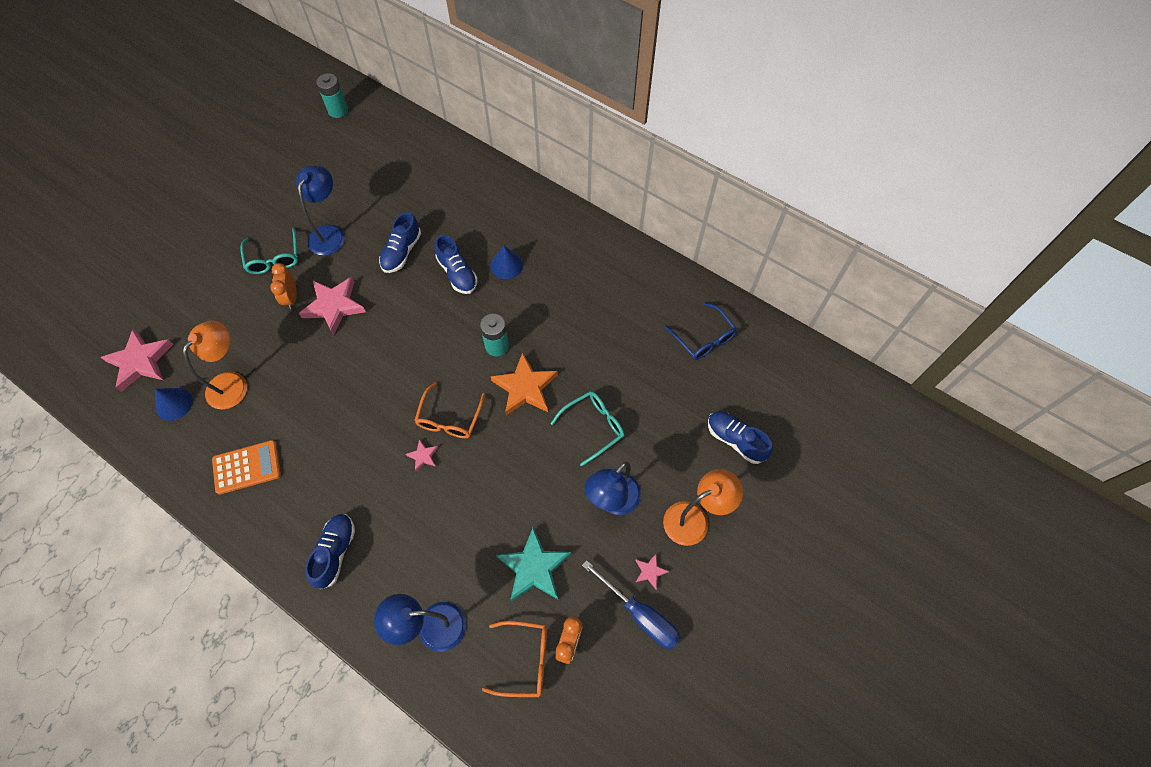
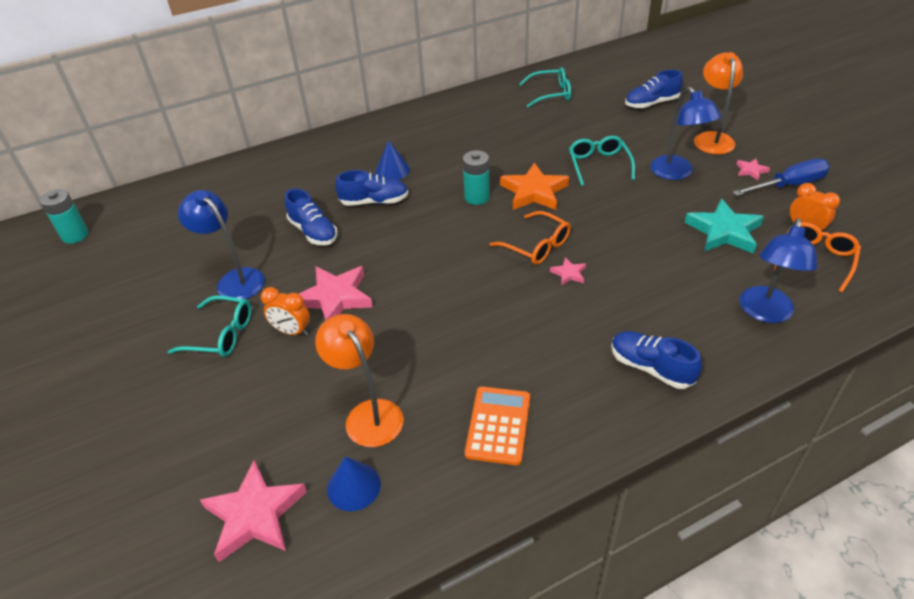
camera: 60 degrees left, 20 degrees down
blue glasses [665,302,737,360] -> turquoise glasses [519,67,571,108]

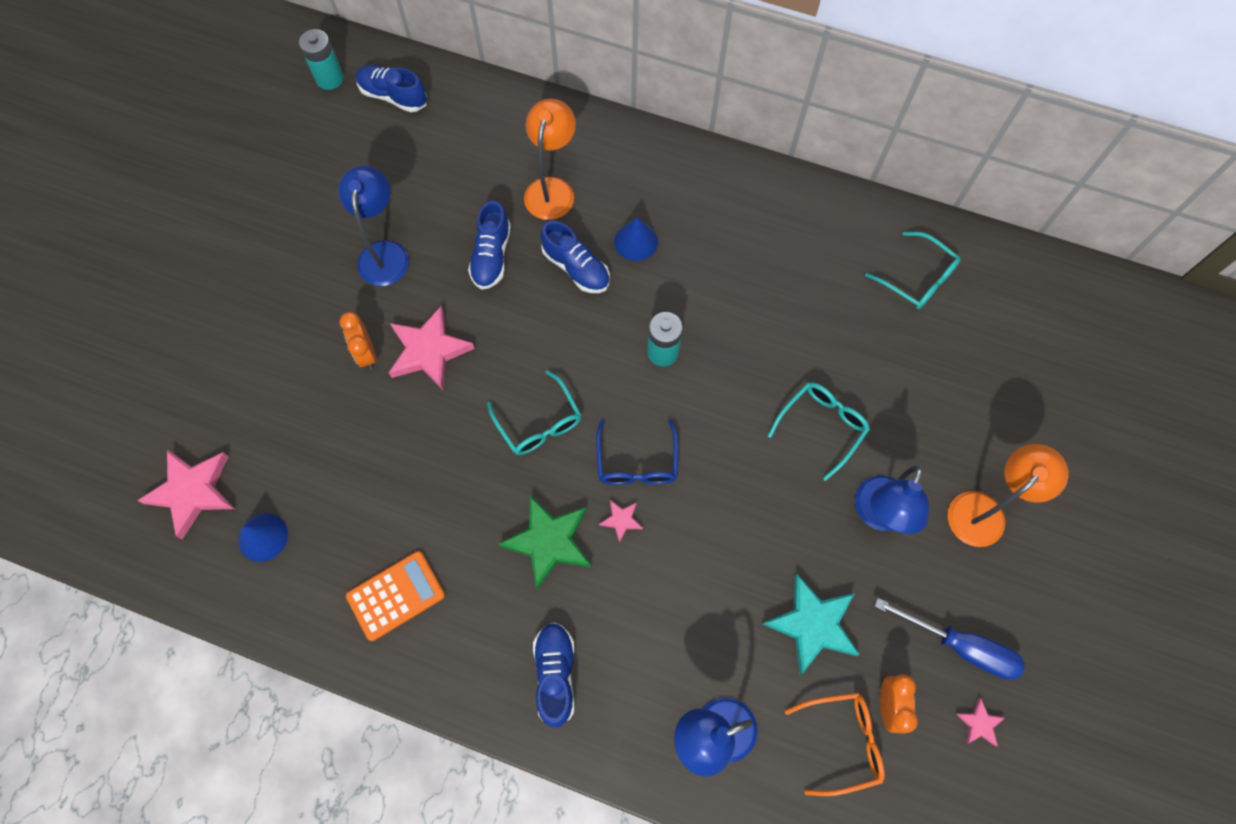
camera: 45 degrees right, 25 degrees up
turquoise glasses [168,296,252,357] -> turquoise glasses moved to [487,370,581,455]
orange lamp [315,314,404,447] -> orange lamp moved to [524,99,576,220]
orange glasses [490,211,571,265] -> blue glasses [596,419,678,485]
orange star [500,163,569,210] -> none
blue shoe [625,70,683,108] -> blue shoe moved to [356,65,427,112]
pink star [736,159,770,180] -> pink star moved to [956,698,1005,746]
none -> green star [499,495,591,590]

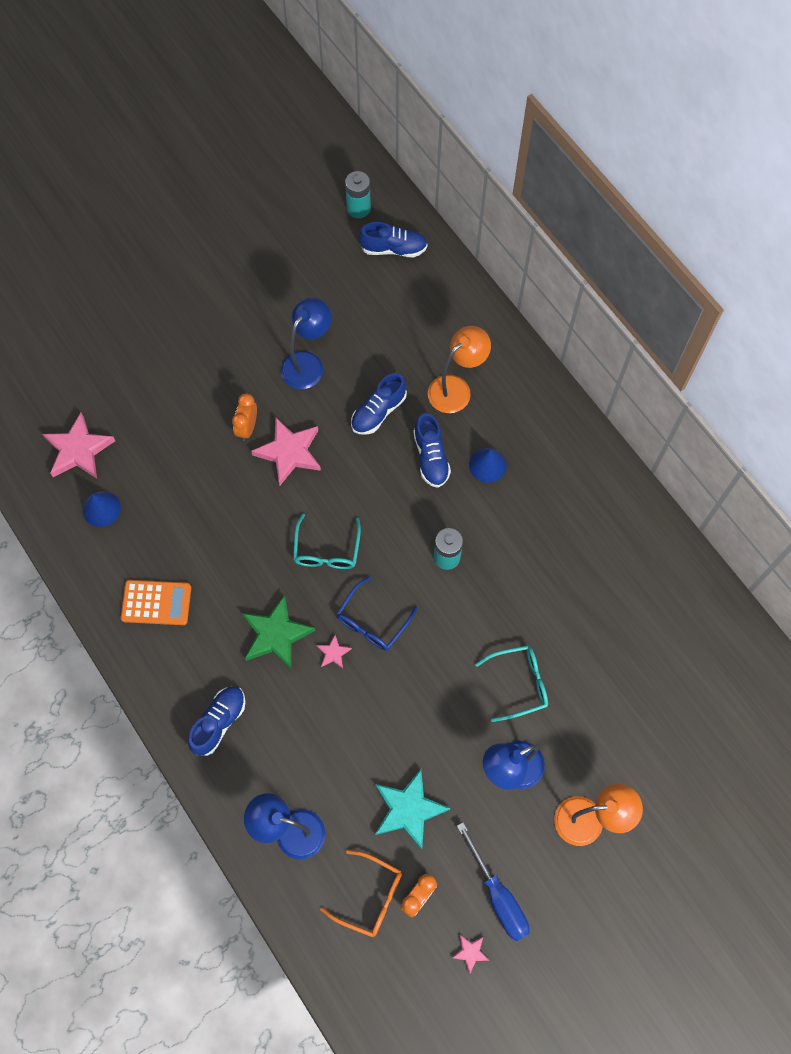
camera: 35 degrees right, 0 degrees up
blue shoe [356,65,427,112] -> blue shoe turned 120 degrees clockwise [359,222,428,257]
turquoise glasses [865,232,961,309] -> none

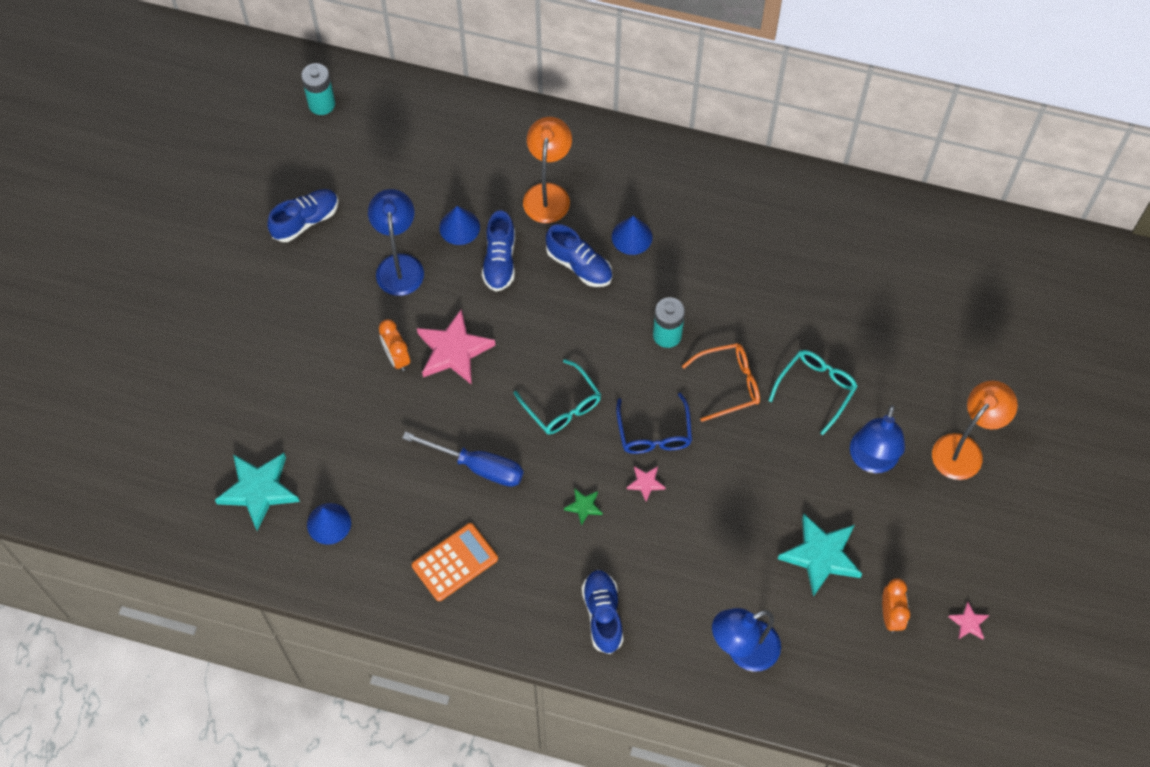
camera: 40 degrees left, 5 degrees down
pink star [43,413,115,479] -> turquoise star [215,453,300,531]
green star [242,595,315,670] -> green star [564,488,603,526], size x0.47
orange glasses [320,850,402,937] -> orange glasses moved to [682,343,760,422]
blue shoe [359,222,428,257] -> blue shoe moved to [267,189,339,242]
blue screwdriver [457,822,529,941] -> blue screwdriver moved to [402,432,523,487]
none -> blue cone [439,206,480,245]

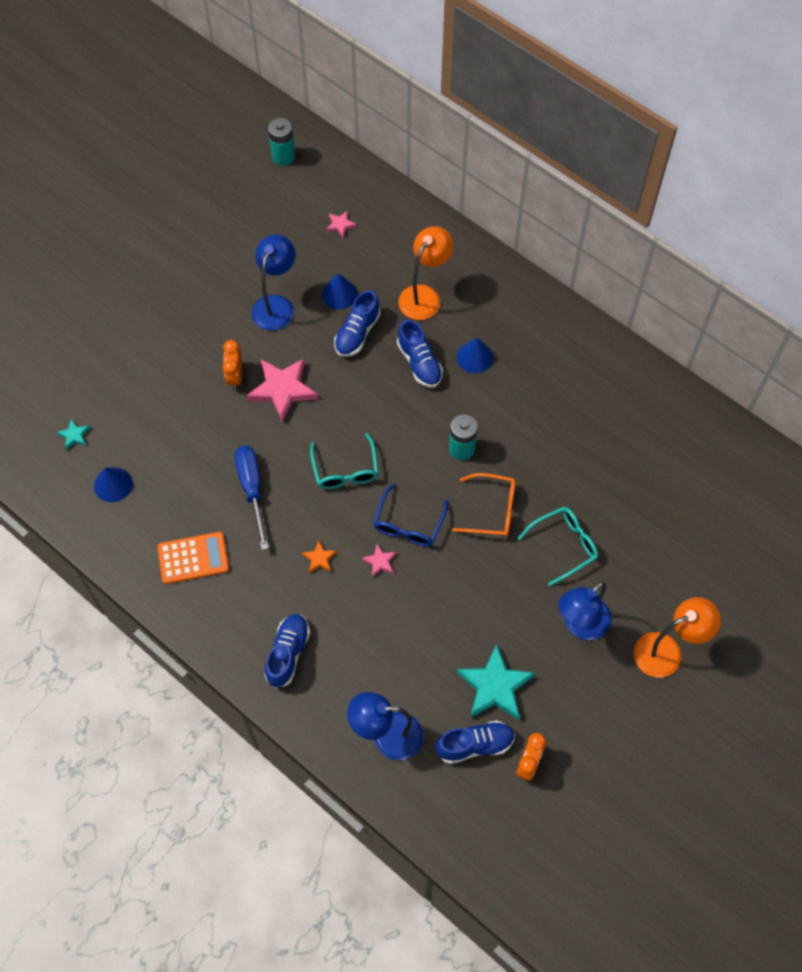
camera: 25 degrees right, 0 degrees up
turquoise star [215,453,300,531] -> turquoise star [56,418,91,450], size x0.47
blue shoe [267,189,339,242] -> blue shoe moved to [435,721,515,764]
blue screwdriver [402,432,523,487] -> blue screwdriver turned 150 degrees counterclockwise [235,446,269,550]
green star [564,488,603,526] -> orange star [302,541,337,573]
pink star [949,602,989,640] -> pink star moved to [326,210,357,238]

